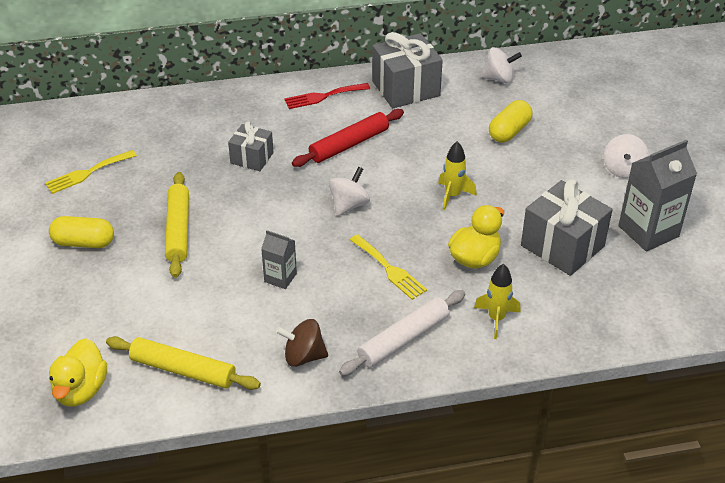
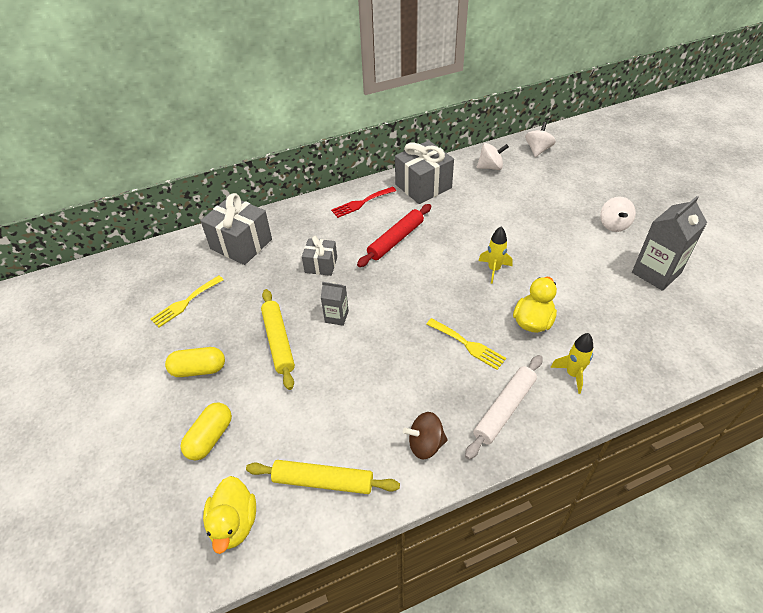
camera: 10 degrees left, 5 degrees up
grey carton [261,230,297,289] -> grey carton moved to [321,282,349,326]
white spinning top [329,167,370,216] -> white spinning top moved to [525,122,556,157]
yellow capsule [489,100,533,142] -> yellow capsule moved to [180,403,232,460]
grey gift [521,179,613,276] -> grey gift moved to [200,193,272,265]

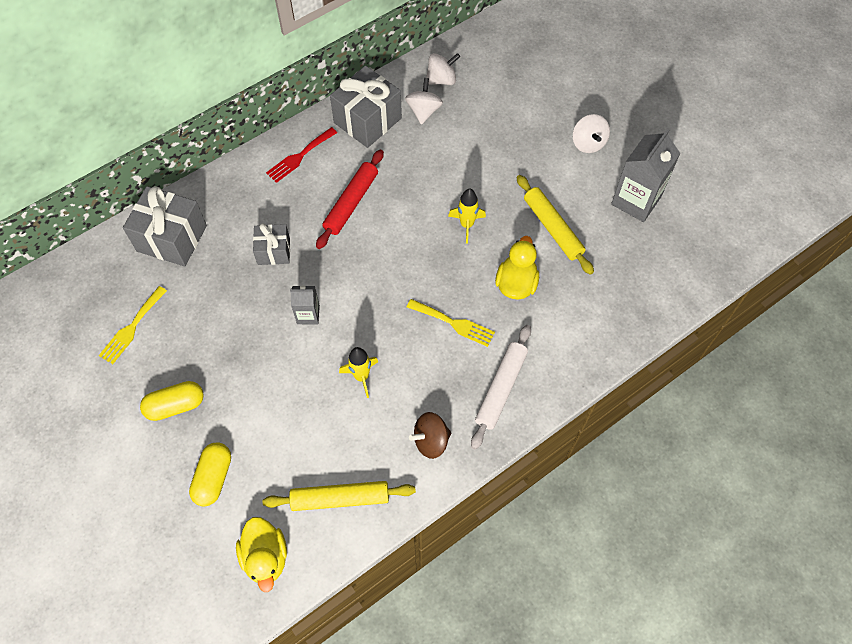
camera: 15 degrees left, 15 degrees up
yellow rolling pin [261,289,295,390] -> yellow rolling pin moved to [517,175,594,275]
white spinning top [525,122,556,157] -> white spinning top moved to [405,78,443,125]
yellow rocket [550,333,593,394] -> yellow rocket moved to [339,347,378,398]

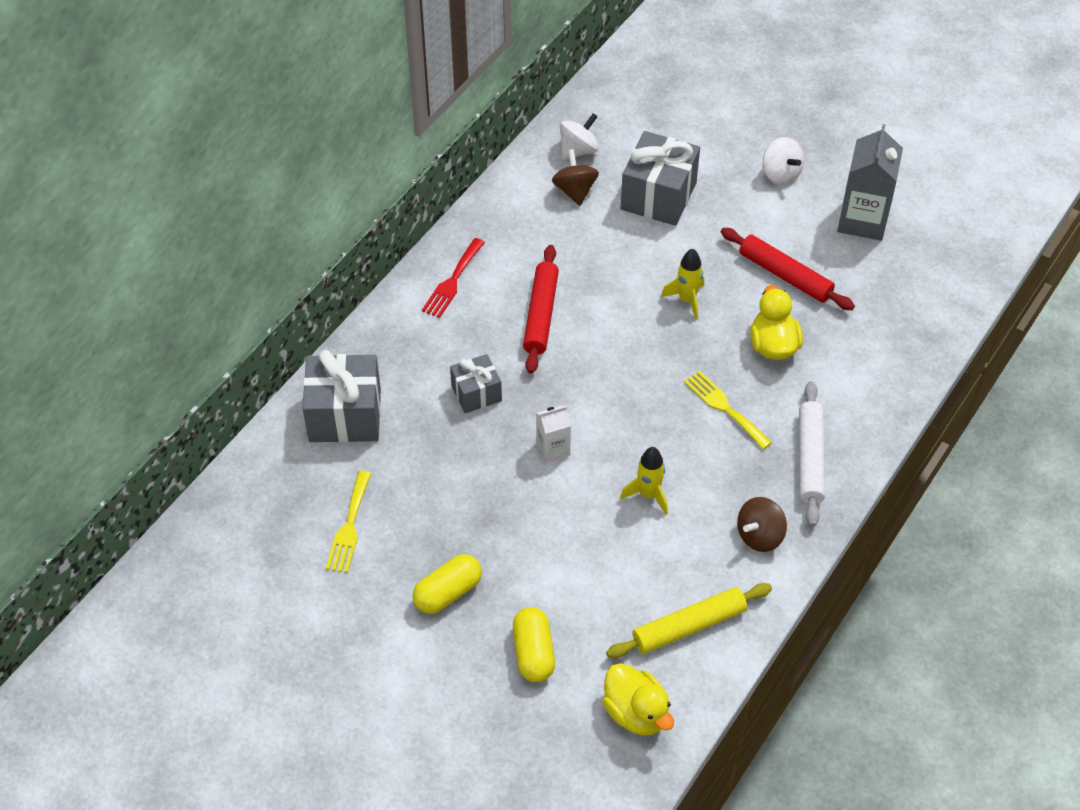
camera: 20 degrees left, 10 degrees down
grey carton [290,286,320,324] -> white carton [536,405,571,463]
grey gift [330,66,402,148] -> grey gift moved to [621,131,700,226]
white spinning top [405,78,443,125] -> brown spinning top [552,149,599,206]
yellow fork [407,299,495,347] -> yellow fork turned 135 degrees counterclockwise [684,371,772,450]
yellow rolling pin [517,175,594,275] -> red rolling pin [721,228,855,310]

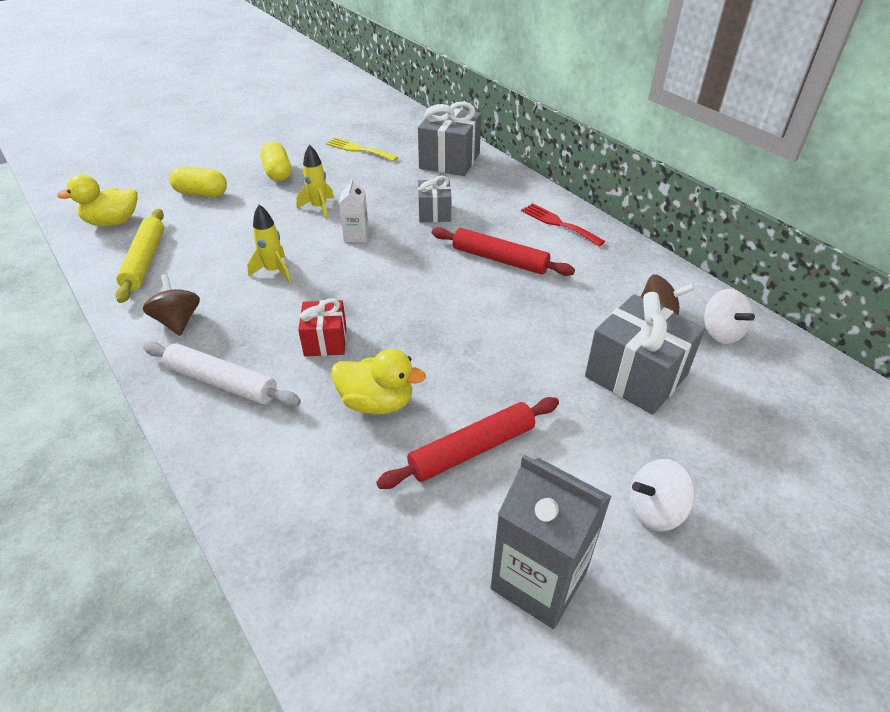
camera: 110 degrees right, 10 degrees down
yellow rocket [661,249,704,320] -> yellow rocket moved to [296,144,334,219]
yellow fork [684,371,772,450] -> red gift [298,298,347,356]

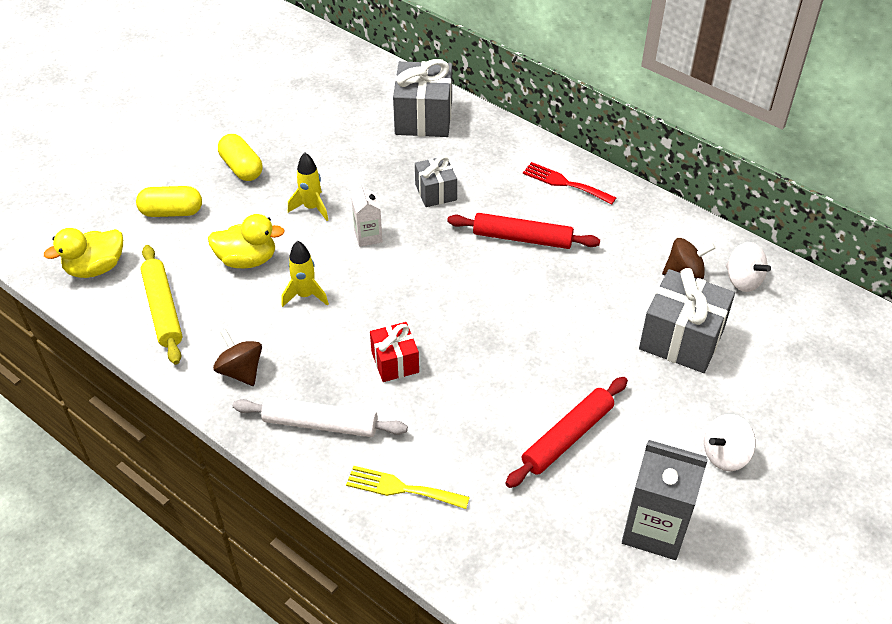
camera: 15 degrees left, 5 degrees up
yellow fork [326,137,398,161] -> yellow fork moved to [346,466,470,509]
yellow duck [331,349,426,415] -> yellow duck moved to [208,214,285,268]

